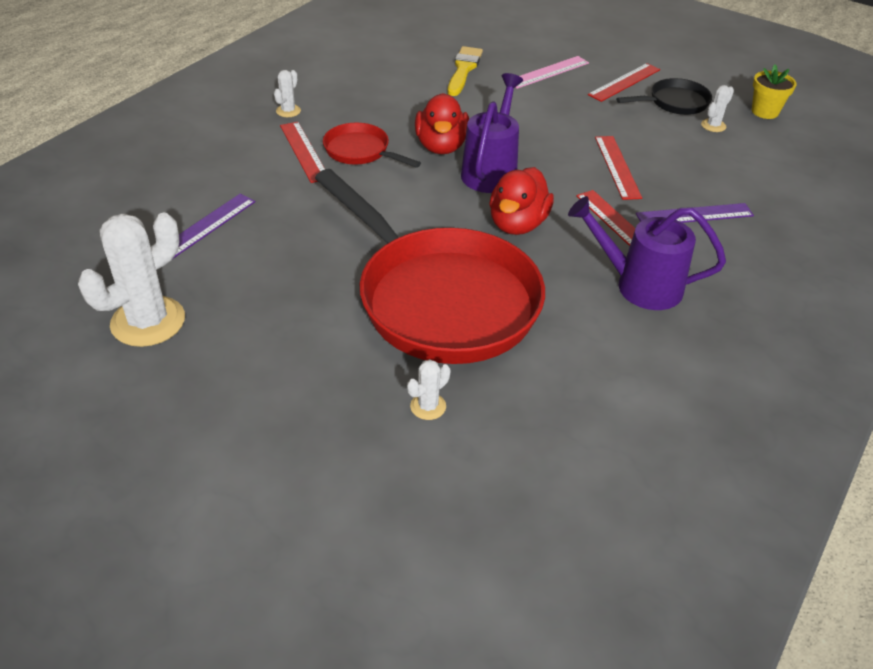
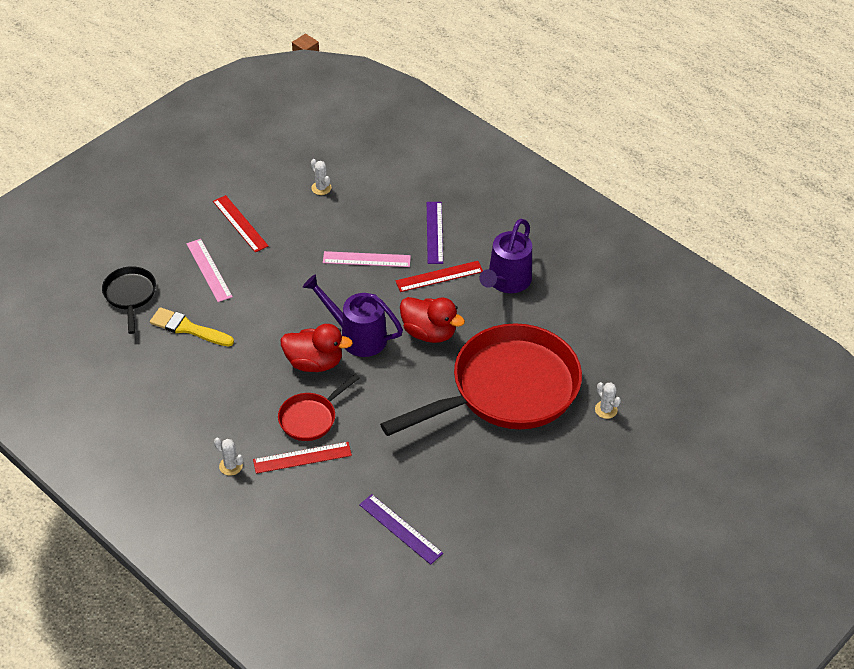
camera: 80 degrees left, 5 degrees up
white cactus [78,212,185,347] -> none
red ruler [595,136,642,200] -> pink ruler [323,251,411,267]
black pan [616,78,712,115] -> black pan moved to [102,266,156,334]
yellow flower pot [752,65,796,119] -> none

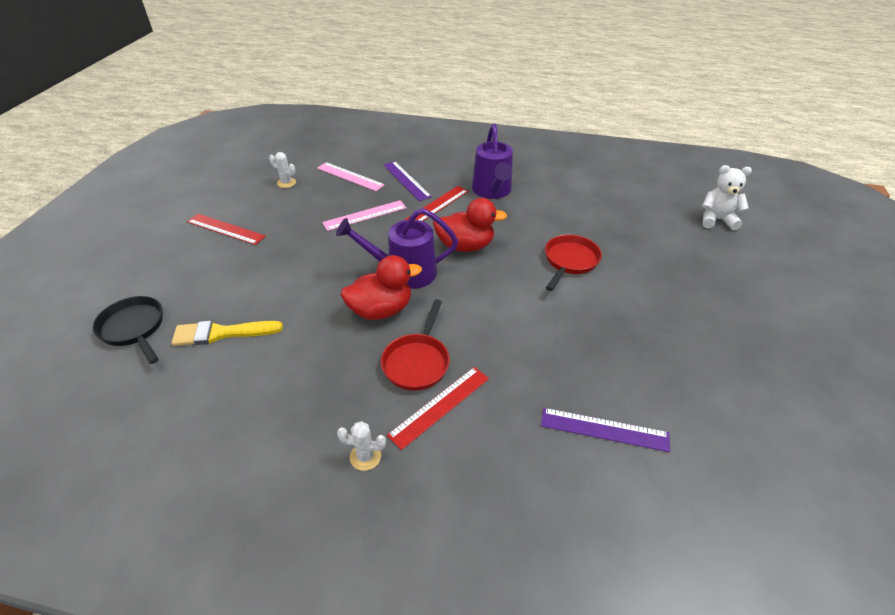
camera: 30 degrees left, 5 degrees down
pink ruler [186,239,233,302] -> pink ruler moved to [317,162,385,191]
red pan [380,323,582,436] -> red pan [545,234,602,291], size x0.44
white cactus [595,382,621,419] -> none
none -> white teddy bear [702,165,752,230]

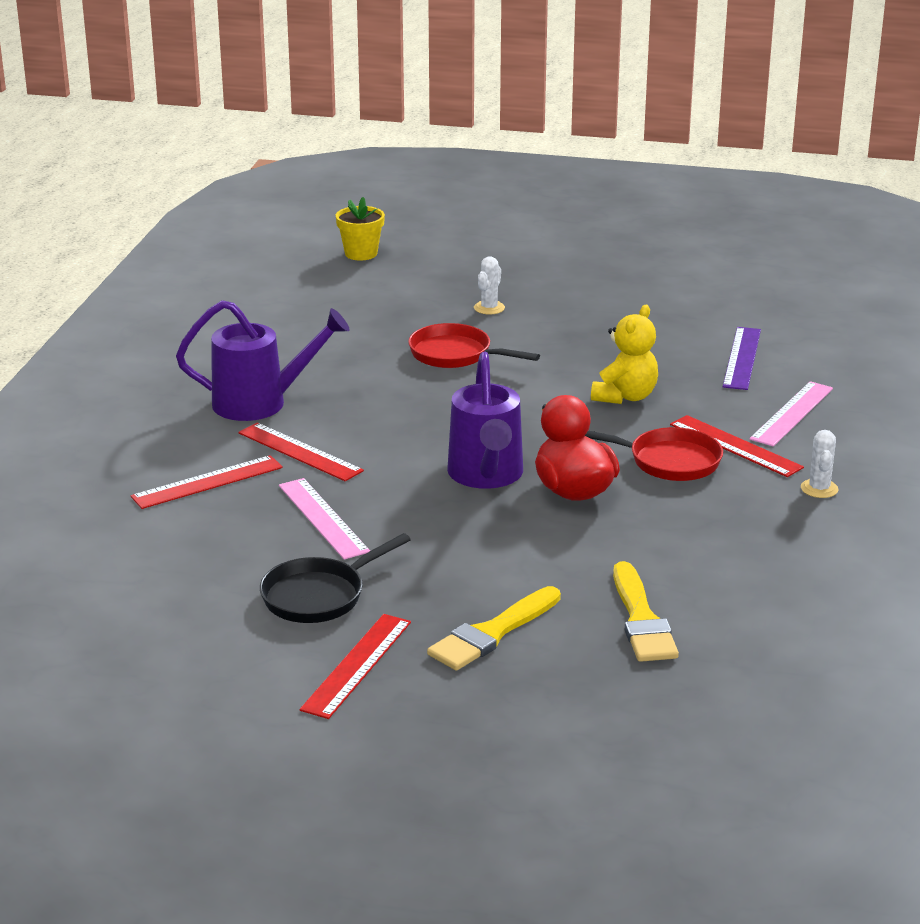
camera: 90 degrees left, 15 degrees down
black pan [93,296,163,364] -> black pan moved to [260,533,411,623]
white cactus [269,152,296,188] -> white cactus moved to [474,257,505,314]
pink ruler [317,162,385,191] -> pink ruler moved to [750,381,833,446]
purple ruler [383,161,432,201] -> red ruler [131,455,283,509]
red duck [433,198,507,252] -> none
white teddy bear [702,165,752,230] -> yellow flower pot [336,197,385,261]
none -> yellow brush [427,586,561,671]
none -> yellow teddy bear [591,305,658,404]

